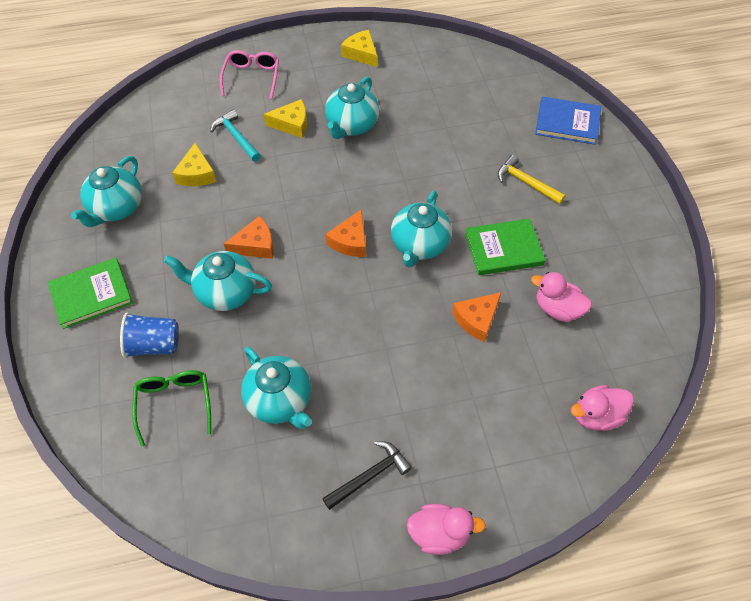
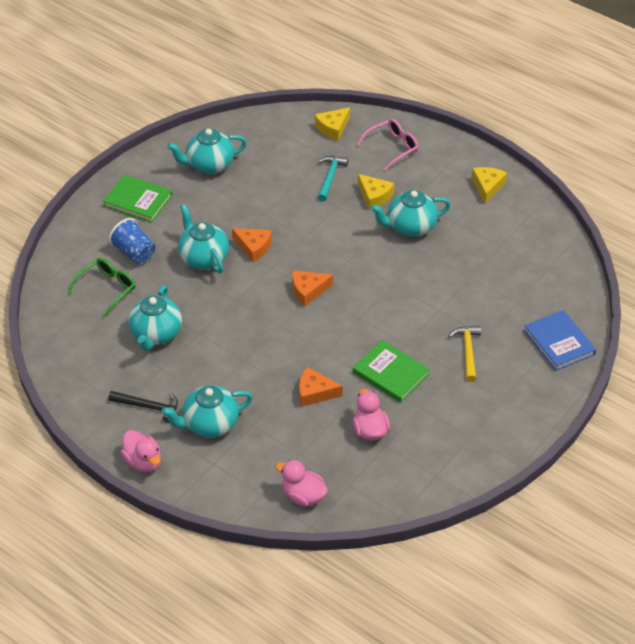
camera: 50 degrees right, 10 degrees down
yellow cheese [172,143,216,186] -> yellow cheese moved to [315,107,350,141]
turquoise teapot [391,191,452,268] -> turquoise teapot moved to [161,385,253,438]

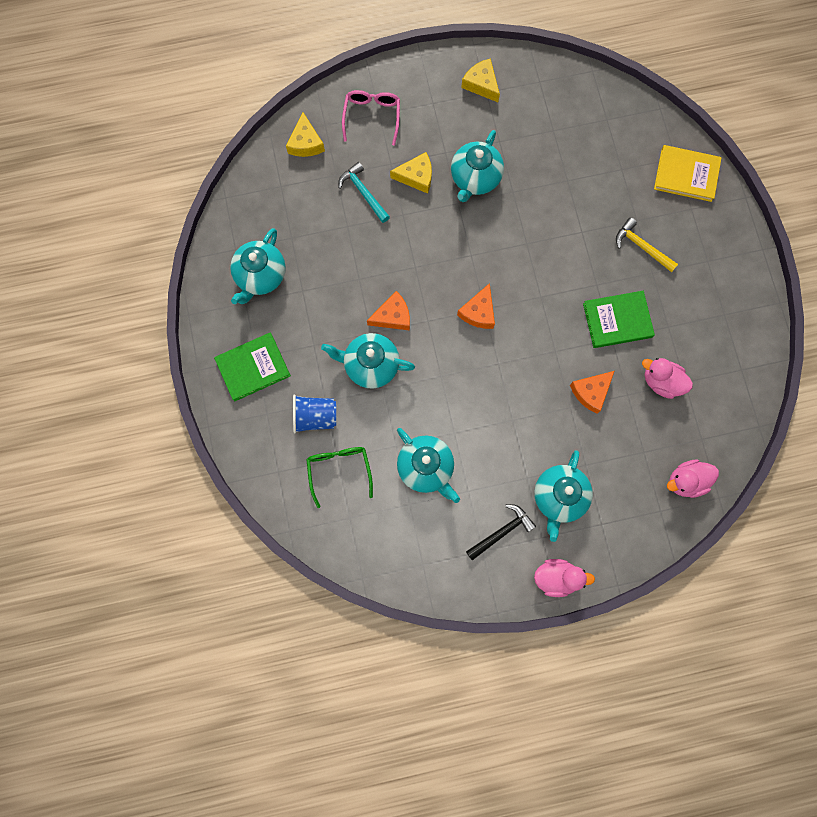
camera: 50 degrees left, 30 degrees up
blue book [524,310,596,371] -> yellow book [654,145,722,202]

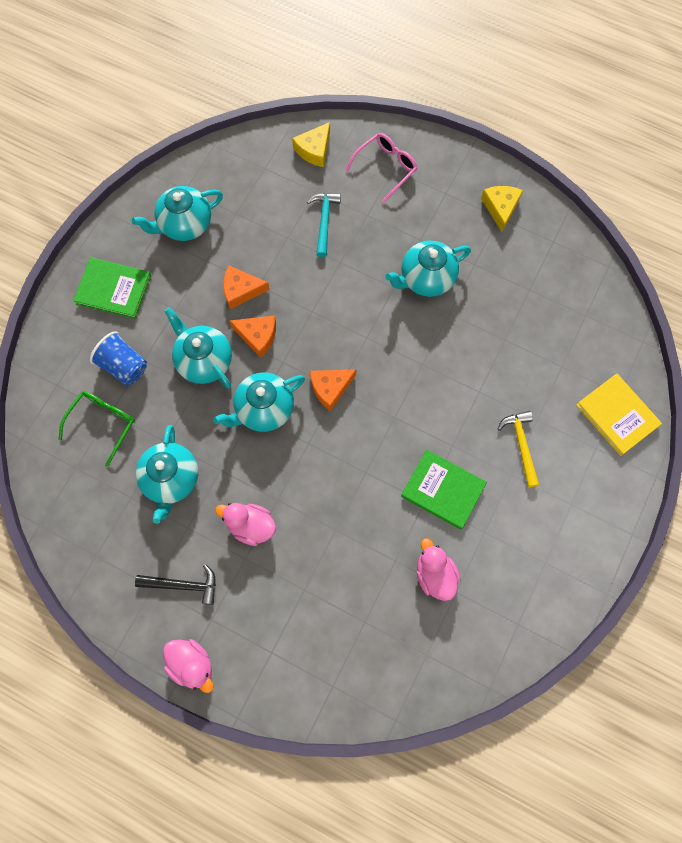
camera: 40 degrees right, 5 degrees down
yellow cheese [390,152,432,194] -> none
turquoise teapot [534,450,593,542] -> turquoise teapot moved to [213,372,305,432]
orange cheese [570,371,614,414] -> orange cheese moved to [223,265,270,309]
pink duck [667,459,719,498] -> pink duck moved to [215,503,276,546]

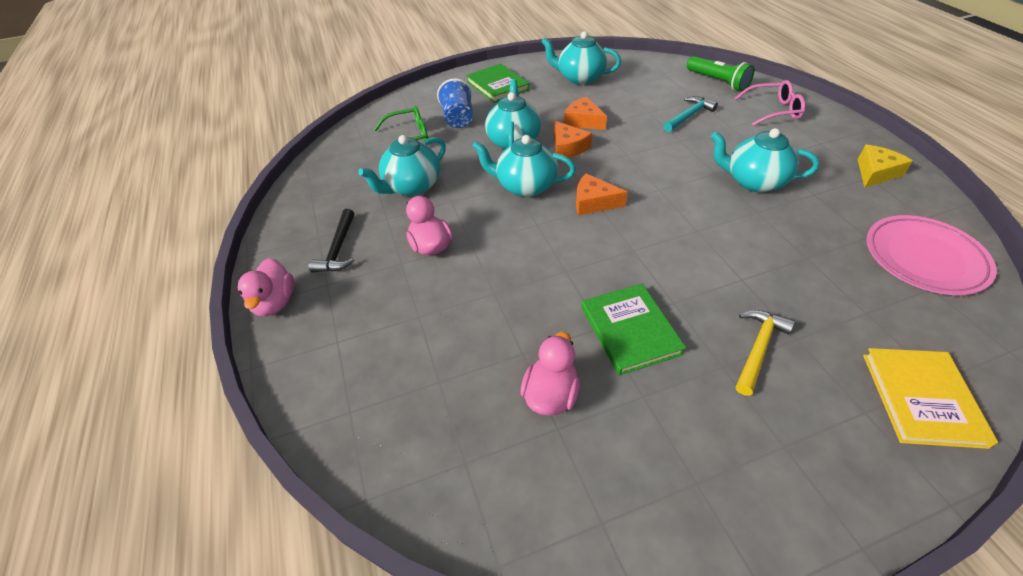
camera: 45 degrees right, 25 degrees down
black hammer [135,564,216,605] -> black hammer turned 45 degrees clockwise [309,209,355,273]
yellow cheese [292,122,330,167] -> green flashlight [687,56,754,91]
none -> pink plate [866,215,997,295]

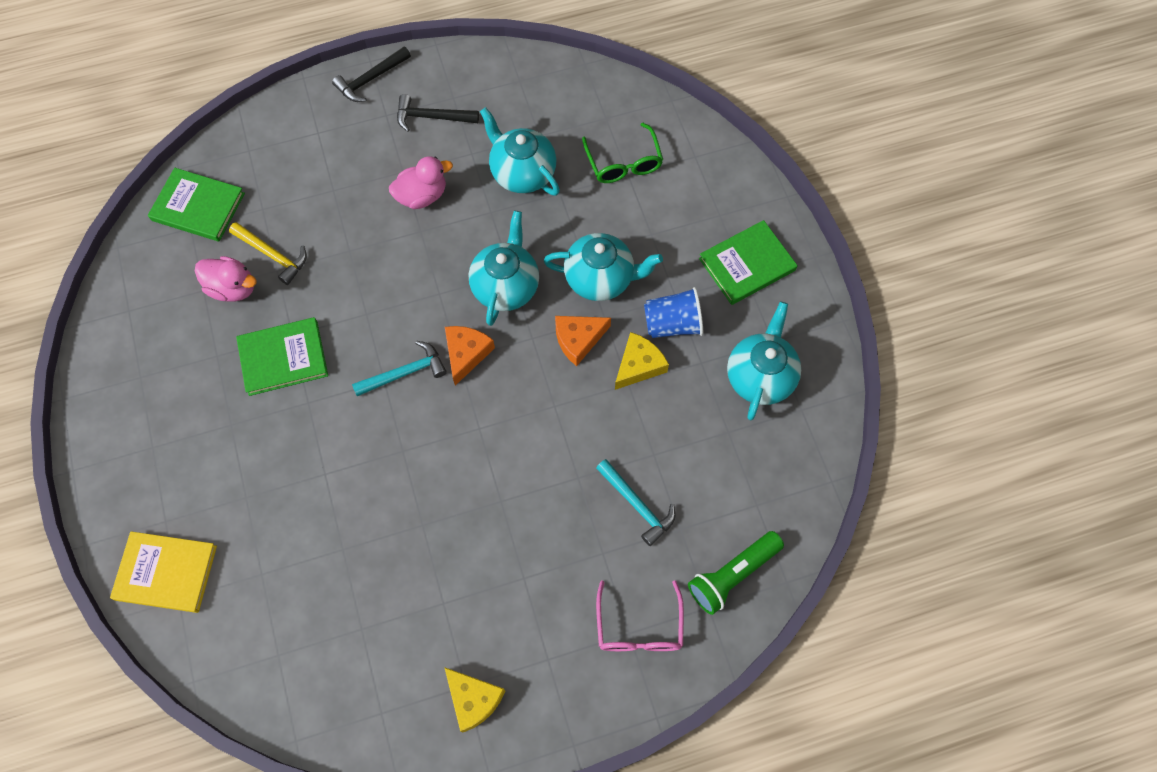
camera: 90 degrees right, 20 degrees up
pink duck [238,258,294,316] -> black hammer [332,47,411,102]
blue cup [437,78,473,128] -> blue cup moved to [644,287,703,338]
orange cheese [564,97,607,130] -> yellow cheese [615,332,669,390]
turquoise teapot [711,128,819,193] -> none
yellow hammer [736,310,795,396] -> yellow hammer moved to [229,222,307,285]
pink plate [866,215,997,295] -> none
none -> green book [148,168,245,242]
none -> turquoise hammer [352,341,447,396]

